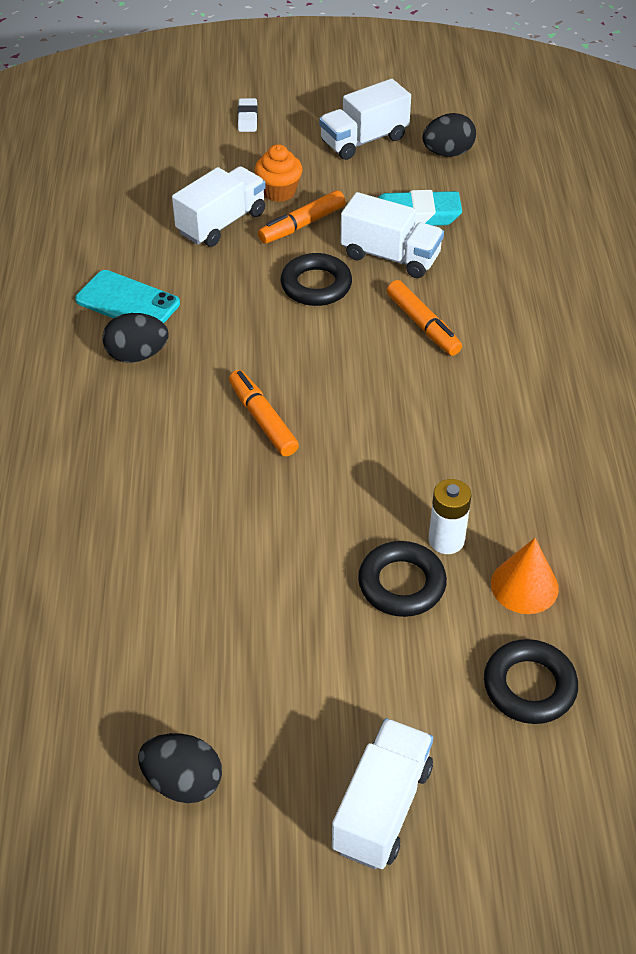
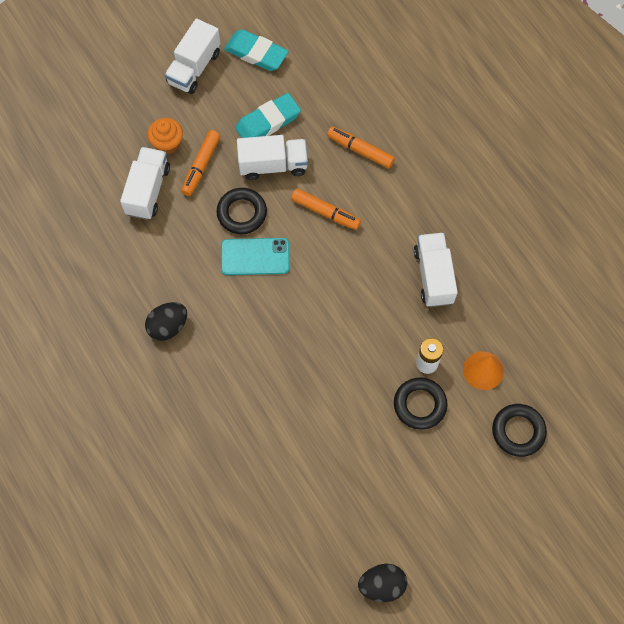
camera: 30 degrees left, 20 degrees up
turquoise phone [75,270,180,323] -> turquoise phone moved to [221,238,290,275]
orange marker [229,370,299,456] -> orange marker moved to [327,127,395,169]
white eraser [238,98,258,132] -> none
white truck [332,718,433,869] -> white truck moved to [414,232,458,307]
black egg [422,113,476,157] -> turquoise eraser [224,29,289,71]

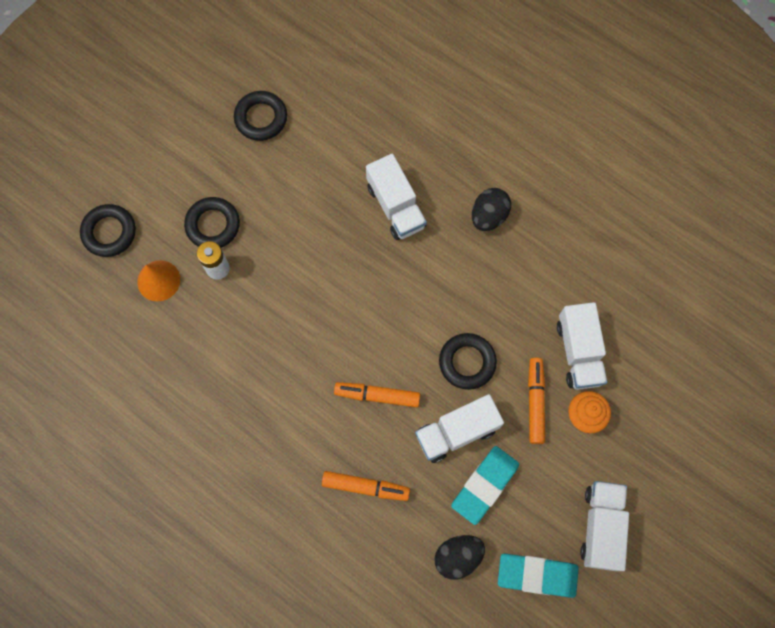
camera: 160 degrees right, 5 degrees up
turquoise phone [221,238,290,275] -> none
black egg [358,564,407,602] -> black egg moved to [435,535,485,580]
white truck [414,232,458,307] -> white truck moved to [366,154,427,240]
none -> black ring [234,91,287,141]

